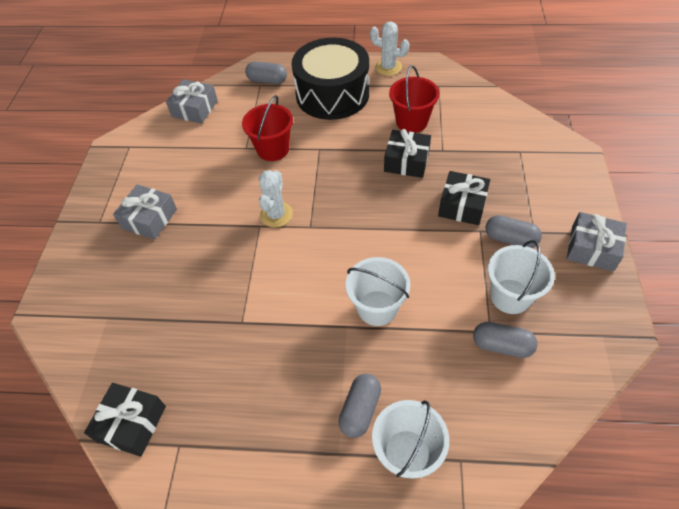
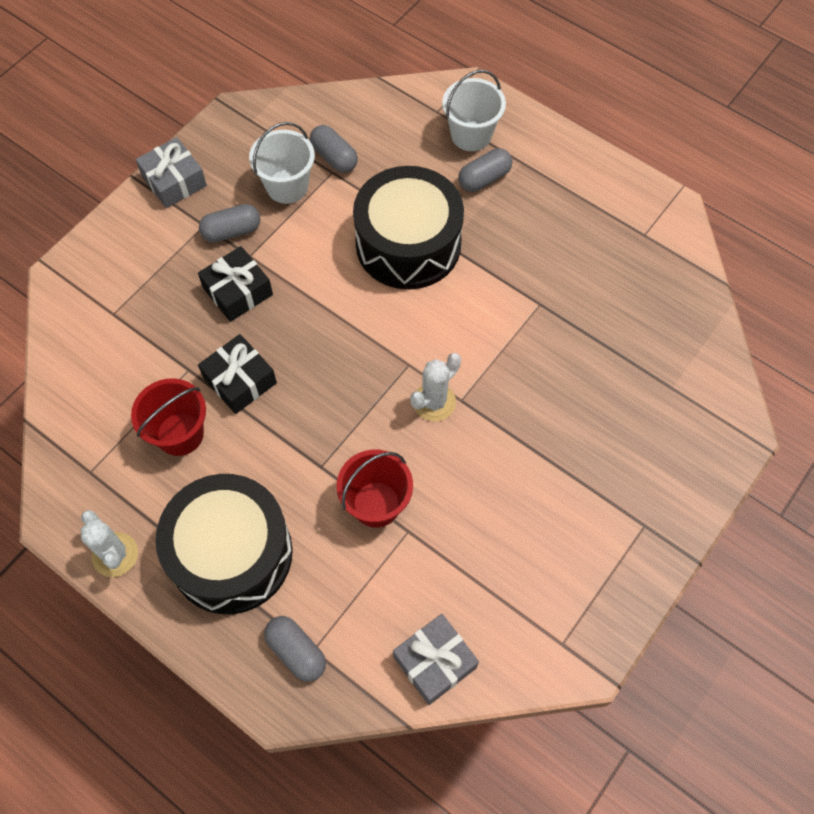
camera: 150 degrees left, 10 degrees up
black gift [84,383,166,457] -> none
grey gift [113,184,177,240] -> none
white bucket [346,257,410,326] -> black drum [353,166,464,289]
grey capsule [485,215,542,248] -> grey capsule turned 75 degrees counterclockwise [199,204,260,243]

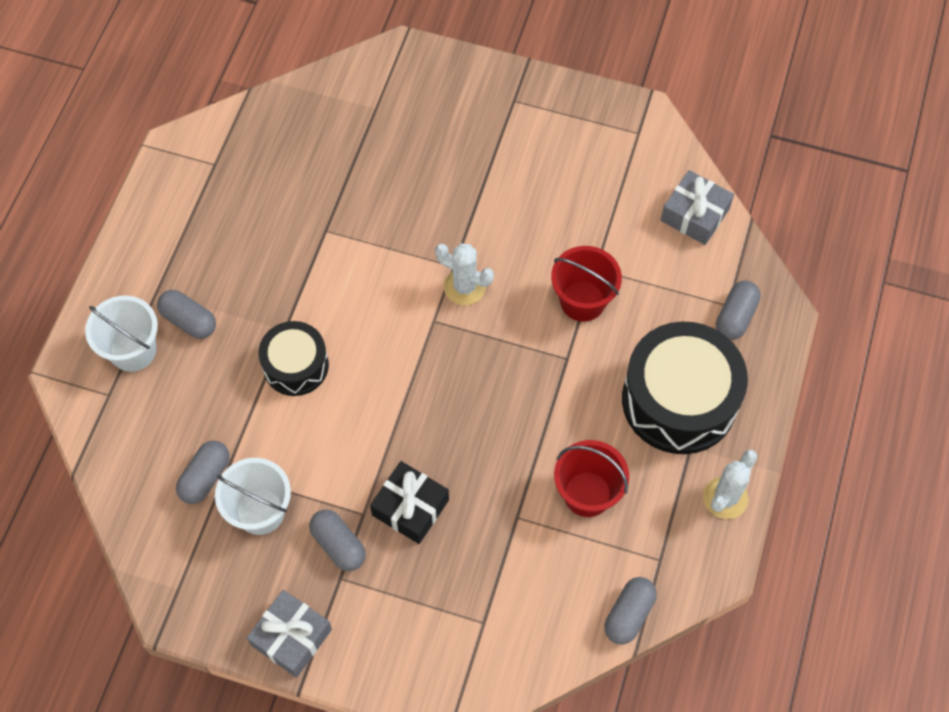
camera: 110 degrees left, 0 degrees up
black gift [198,334,277,414] -> none
black drum [353,166,464,289] -> black drum [259,321,329,396], size x0.57
none -> grey capsule [604,577,657,645]

